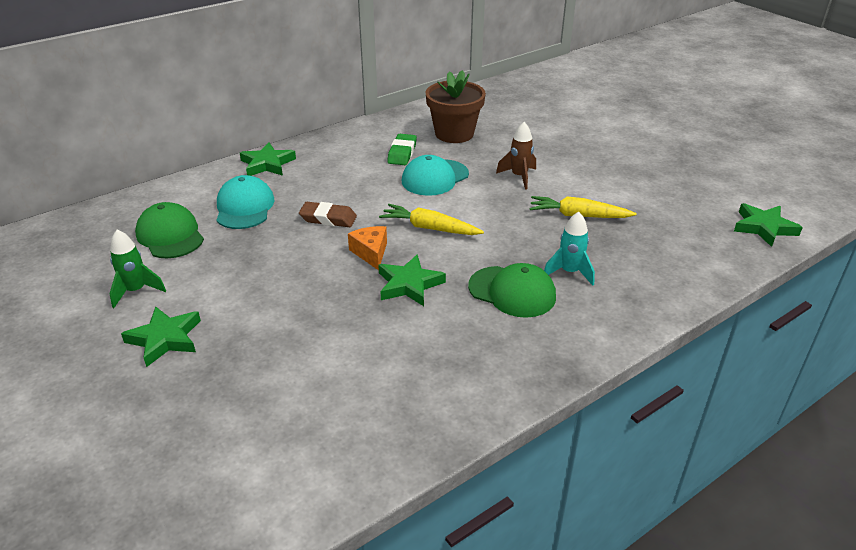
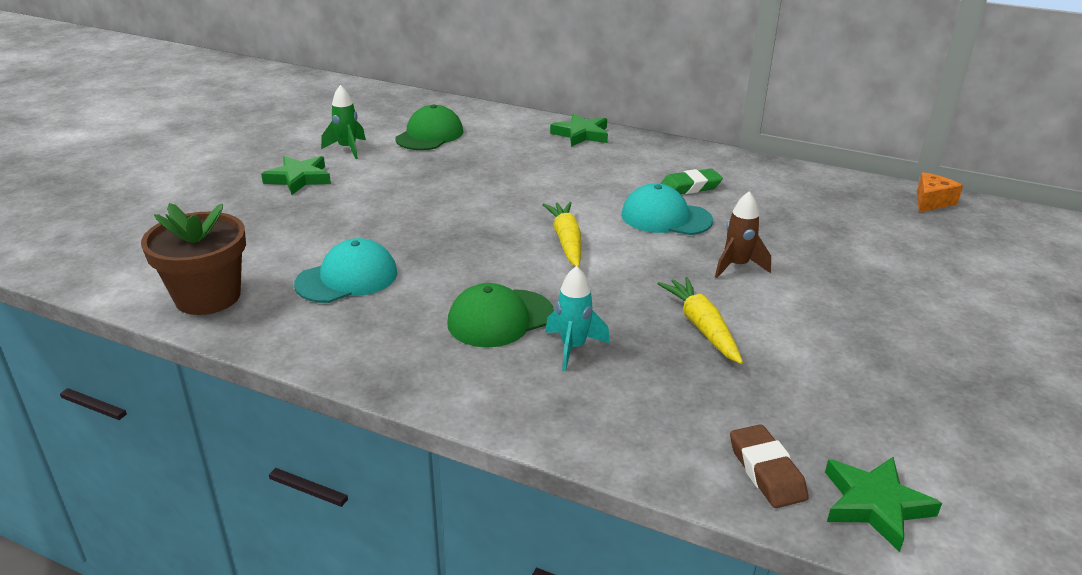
camera: 60 degrees right, 5 degrees down
turquoise cap [216,175,275,229] -> turquoise cap moved to [294,238,397,303]
brown eraser [299,202,357,227] -> brown eraser moved to [730,424,808,508]
orange cheese [348,226,387,270] -> orange cheese moved to [917,172,963,212]
green star [378,254,446,306] -> none
brown flower pot [426,70,486,143] -> brown flower pot moved to [141,203,246,315]
green cap [468,263,556,318] -> green cap turned 60 degrees clockwise [447,283,554,348]

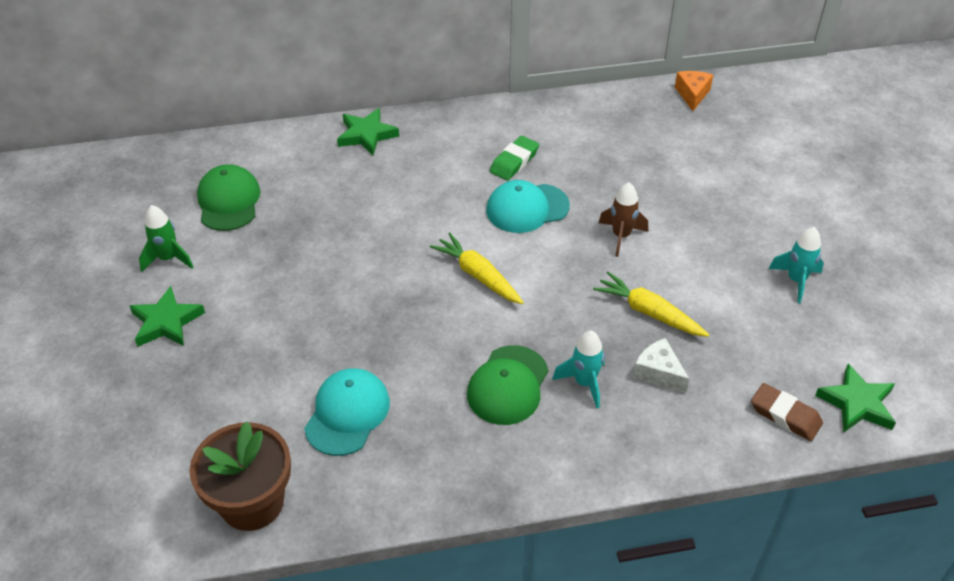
camera: 35 degrees left, 15 degrees up
none -> white cheese [633,338,689,393]
none -> turquoise rocket [769,227,824,303]

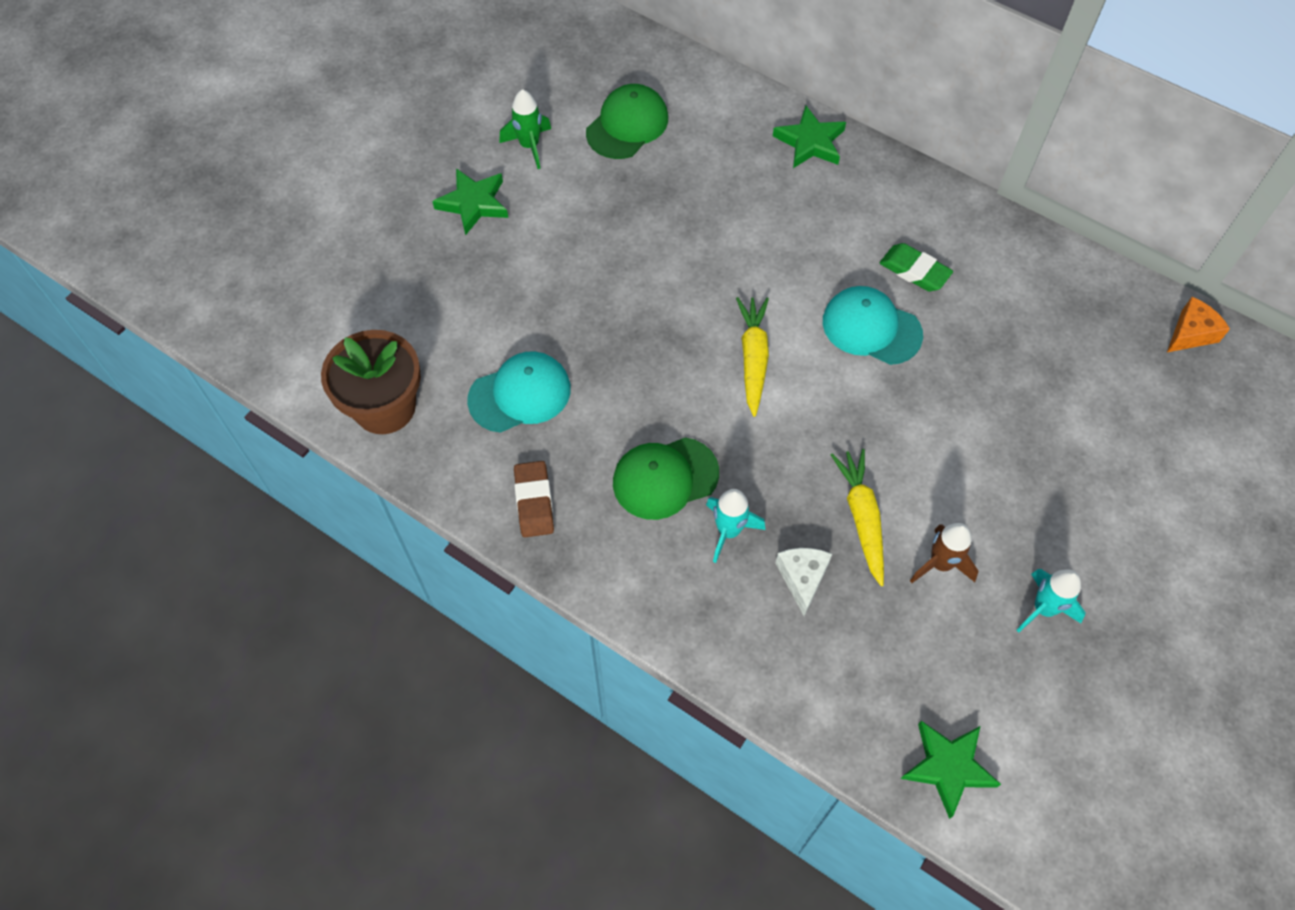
camera: 45 degrees right, 15 degrees up
green eraser [490,136,539,181] -> green eraser turned 45 degrees clockwise [880,243,953,291]
brown rocket [599,182,648,257] -> brown rocket moved to [910,523,978,583]
brown eraser [751,383,823,441] -> brown eraser moved to [514,461,554,537]

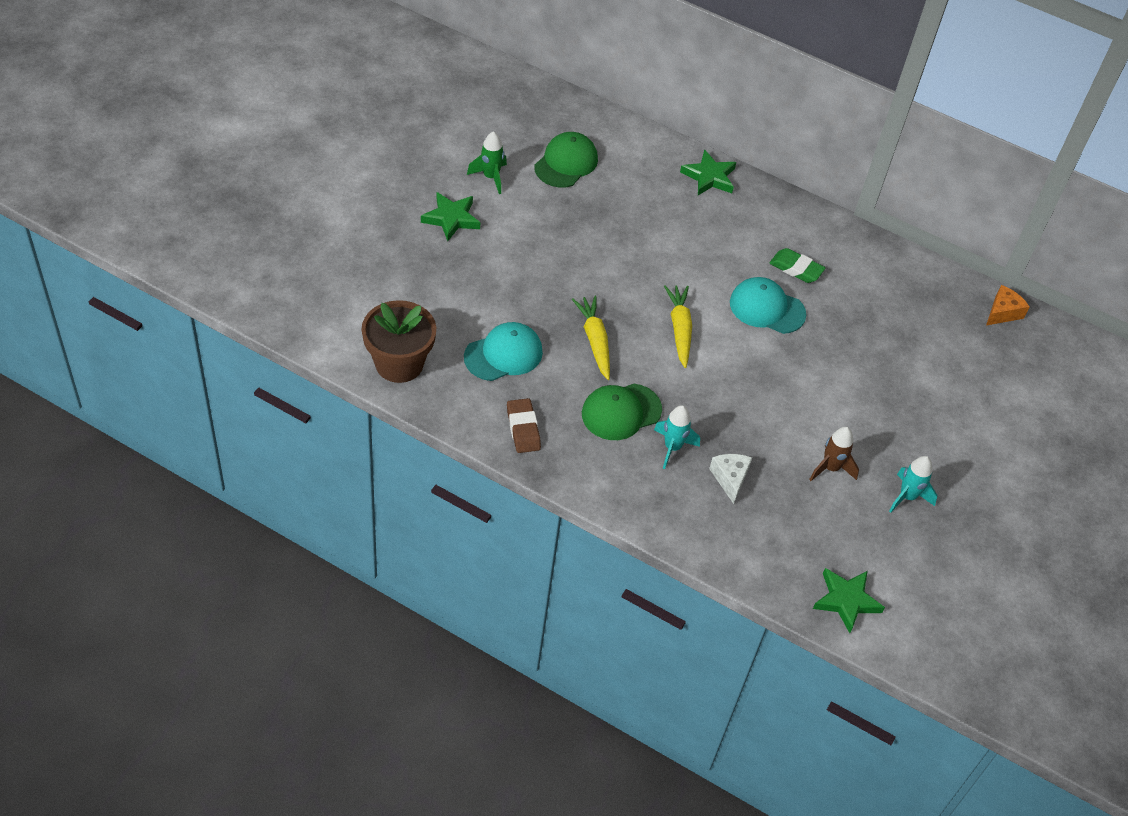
camera: 10 degrees left, 10 degrees down
yellow carrot [831,449,884,586] -> yellow carrot moved to [572,296,610,380]

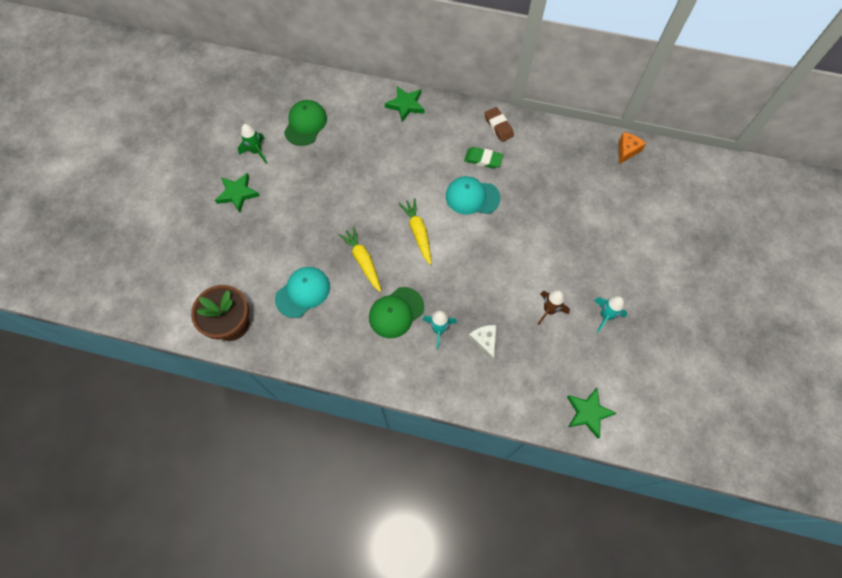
camera: 10 degrees left, 15 degrees up
brown eraser [507,398,541,453] -> brown eraser moved to [484,107,514,142]

